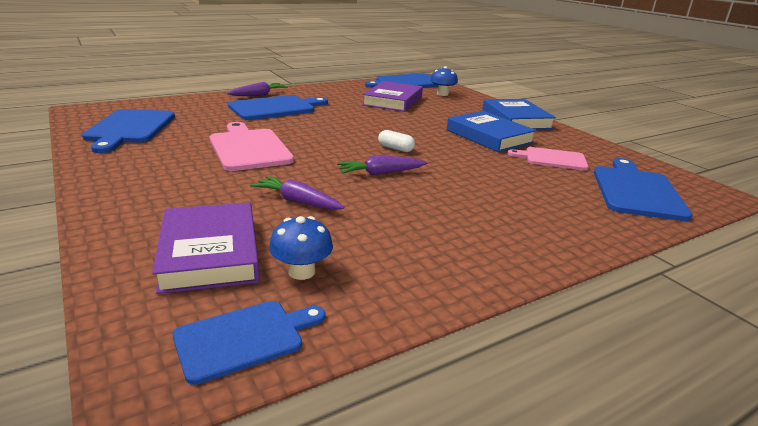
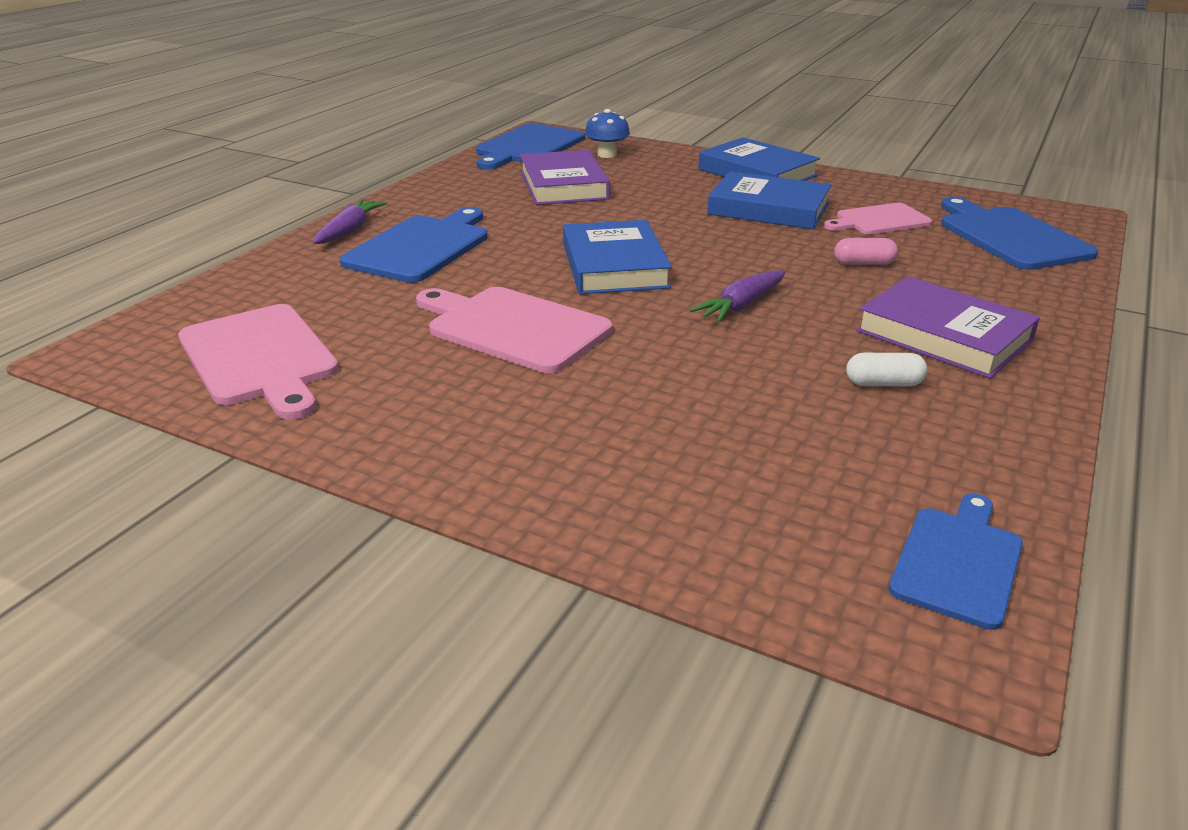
camera: 30 degrees left, 5 degrees up
blue cutting board [82,109,175,153] -> pink cutting board [178,304,339,420]
purple book [152,202,260,294] -> purple book moved to [856,276,1040,378]
purple carrot [250,176,344,210] -> none
blue mushroom [269,216,333,280] -> none
white capsule [378,130,415,152] -> white capsule moved to [846,353,928,386]
none -> blue book [563,220,672,294]
none -> pink capsule [834,238,898,265]

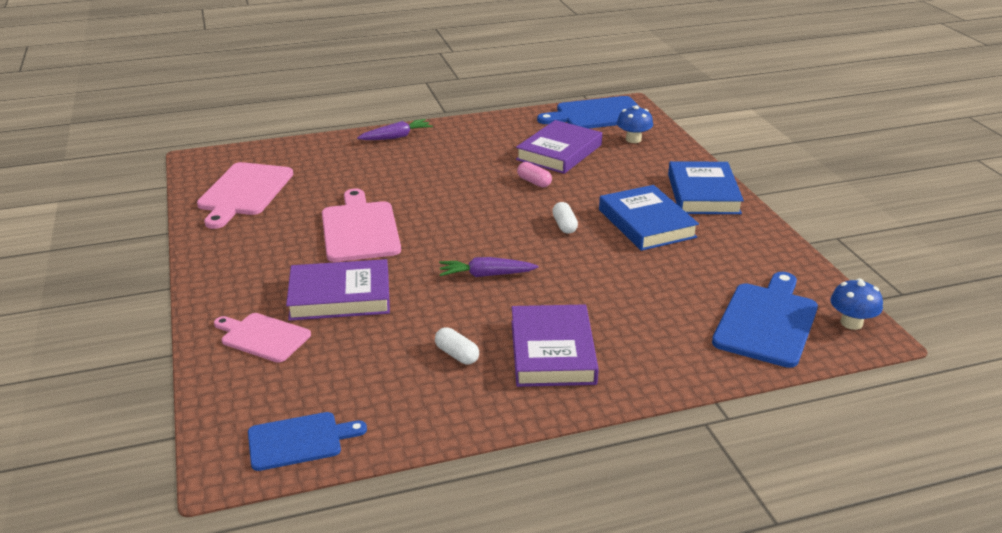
camera: 45 degrees right, 0 degrees up
blue cutting board [340,207,488,283] -> none
blue book [563,220,672,294] -> none
pink cutting board [824,203,932,234] -> pink cutting board moved to [214,313,311,363]
pink capsule [834,238,898,265] -> pink capsule moved to [517,162,552,187]
none -> purple book [286,259,390,321]
none -> white capsule [552,202,578,234]
none -> blue mushroom [830,279,883,330]

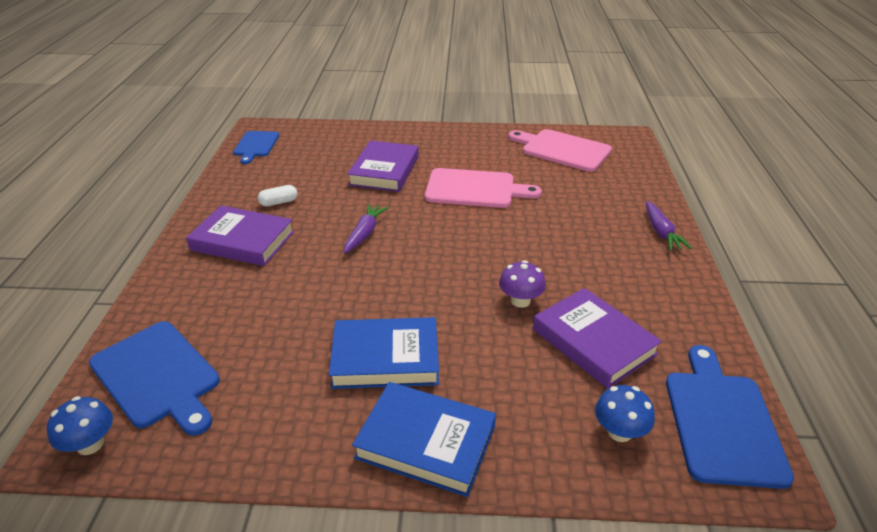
camera: 110 degrees right, 5 degrees up
pink cutting board [214,313,311,363] -> none
pink capsule [517,162,552,187] -> purple mushroom [499,260,546,308]
white capsule [552,202,578,234] -> none

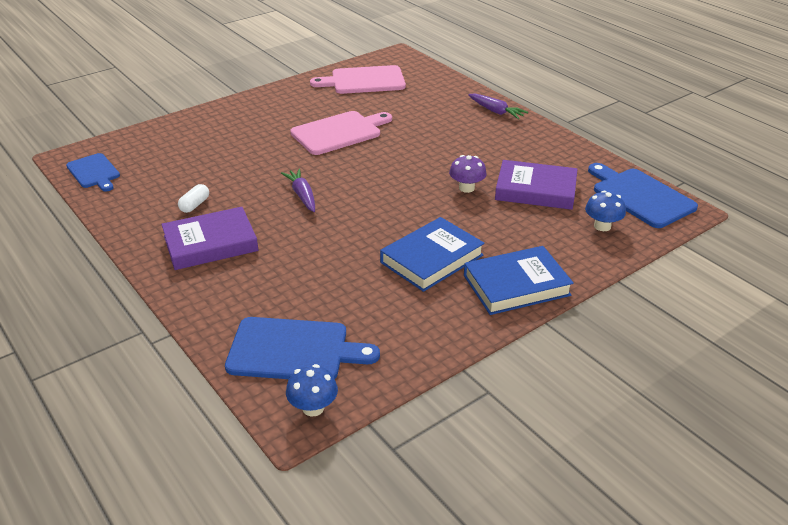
camera: 40 degrees left, 0 degrees up
purple book [347,140,419,192] -> none

